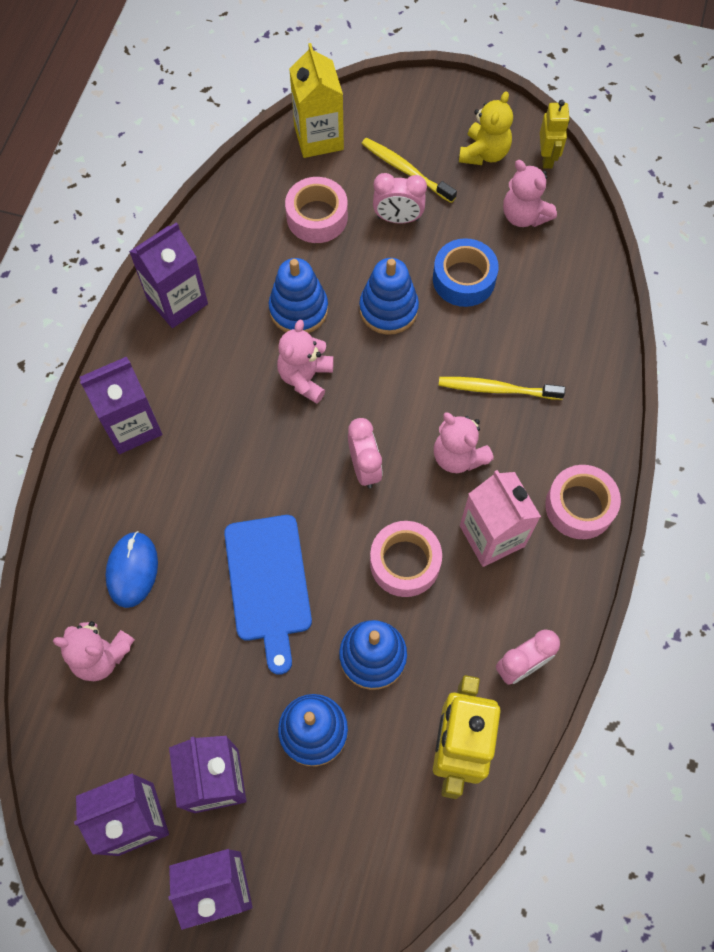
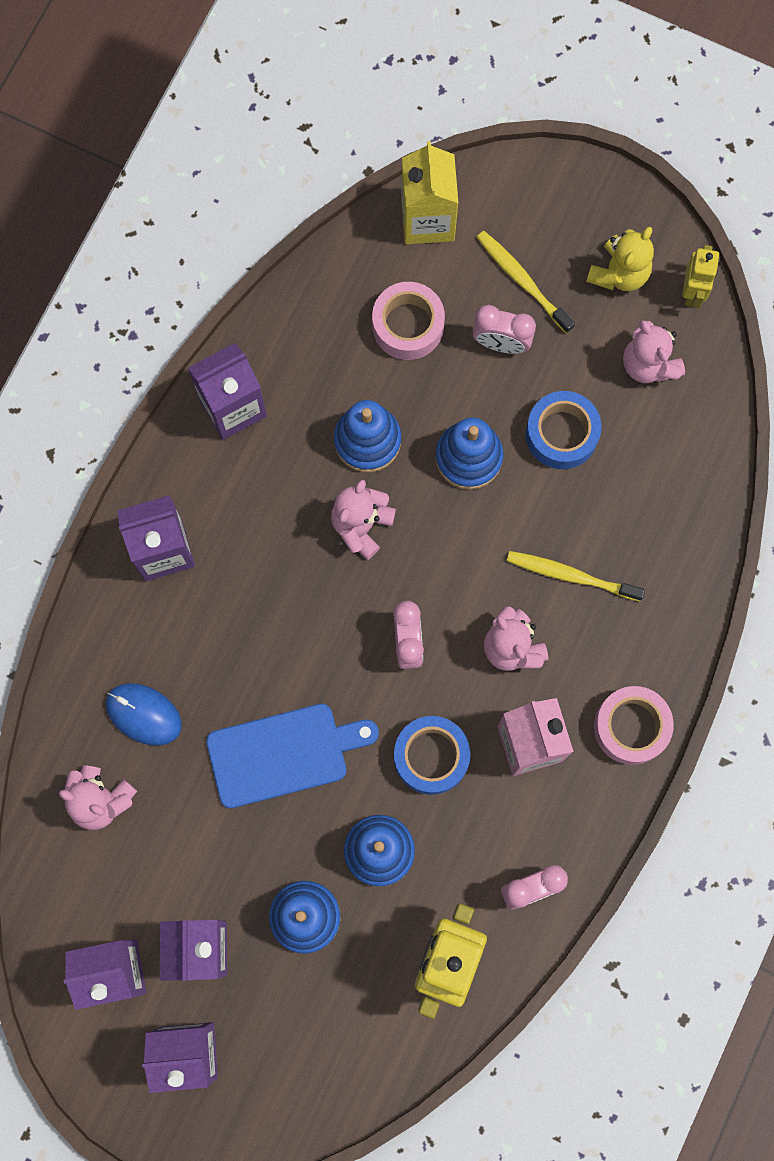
camera: 10 degrees right, 10 degrees up
blue mouse [105,531,158,608] -> blue mouse turned 75 degrees counterclockwise [106,683,182,746]
blue cutting board [224,515,312,675] -> blue cutting board turned 105 degrees counterclockwise [206,704,379,808]
pink tape [370,521,442,597] -> blue tape [394,716,470,795]

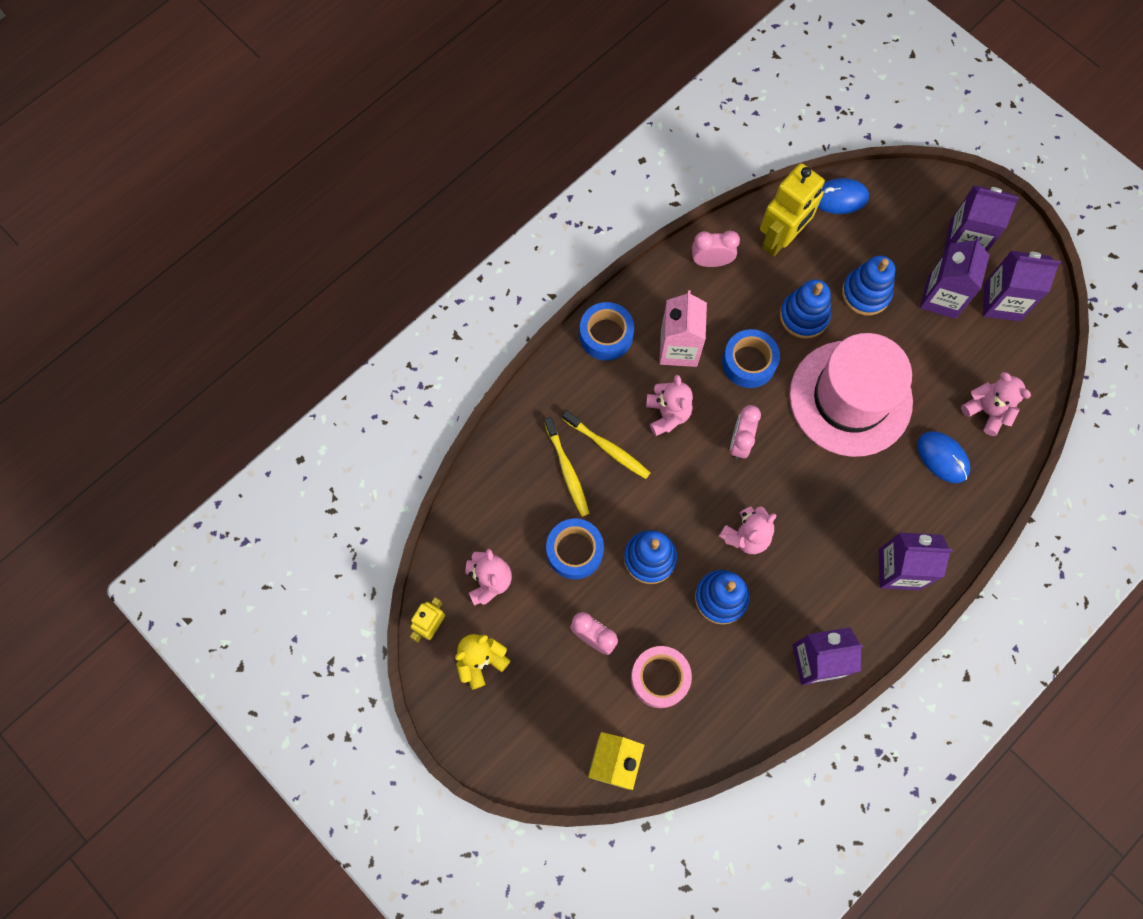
camera: 160 degrees left, 5 degrees down
blue cutting board [206,704,379,808] -> pink hat [790,333,913,457]
yellow toothbrush [476,231,575,334] -> yellow toothbrush moved to [544,417,590,517]
pink tape [594,686,674,765] -> blue tape [580,302,634,361]
none -> blue mouse [818,178,869,214]

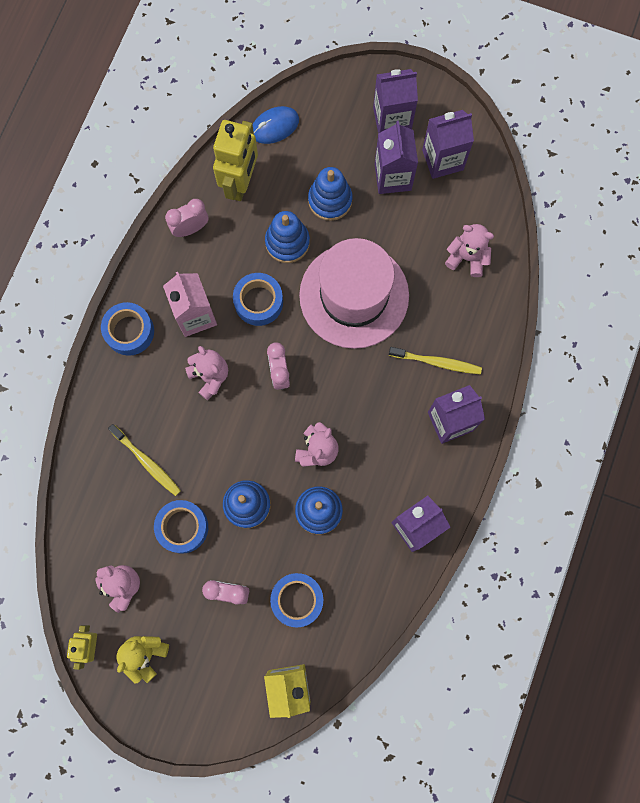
camera: 25 degrees left, 5 degrees up
yellow toothbrush [562,410,651,479] -> yellow toothbrush moved to [389,347,482,374]
pink tape [631,646,692,708] -> blue tape [270,573,323,627]
blue mouse [917,431,970,483] -> none

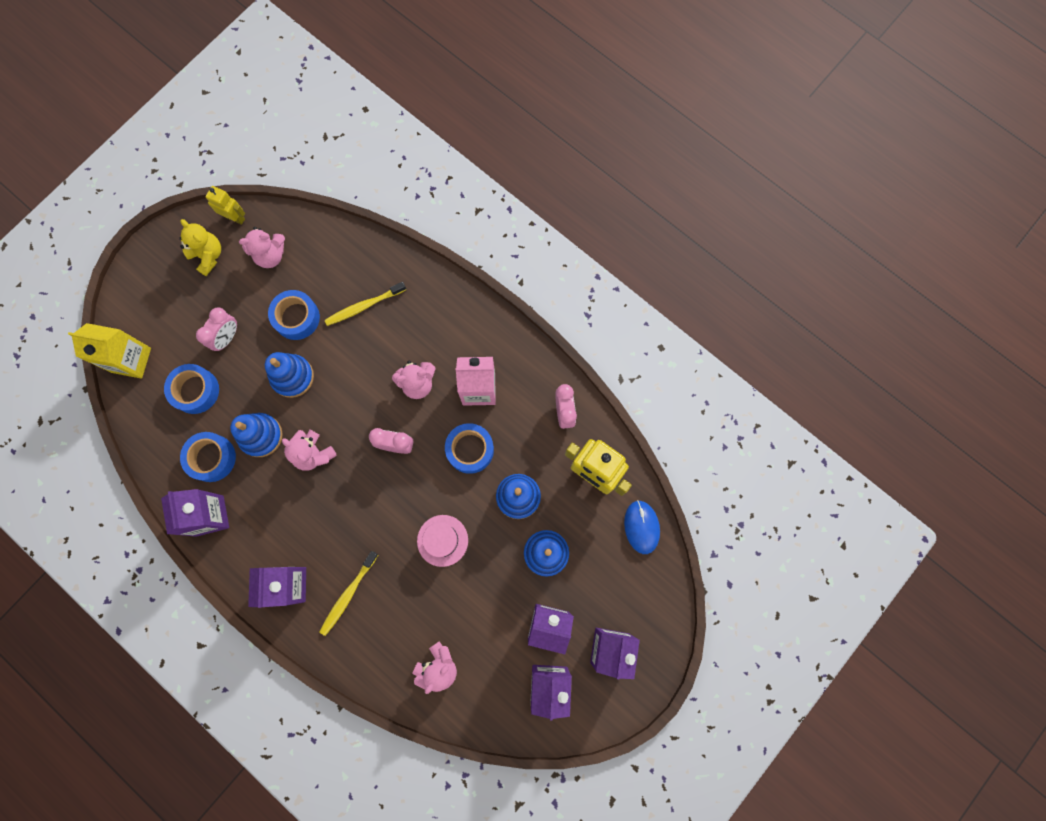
camera: 110 degrees right, 0 degrees up
blue tape [101,302,154,356] -> blue tape moved to [180,432,236,482]
pink hat [299,238,409,349] -> pink hat [417,515,468,567], size x0.47

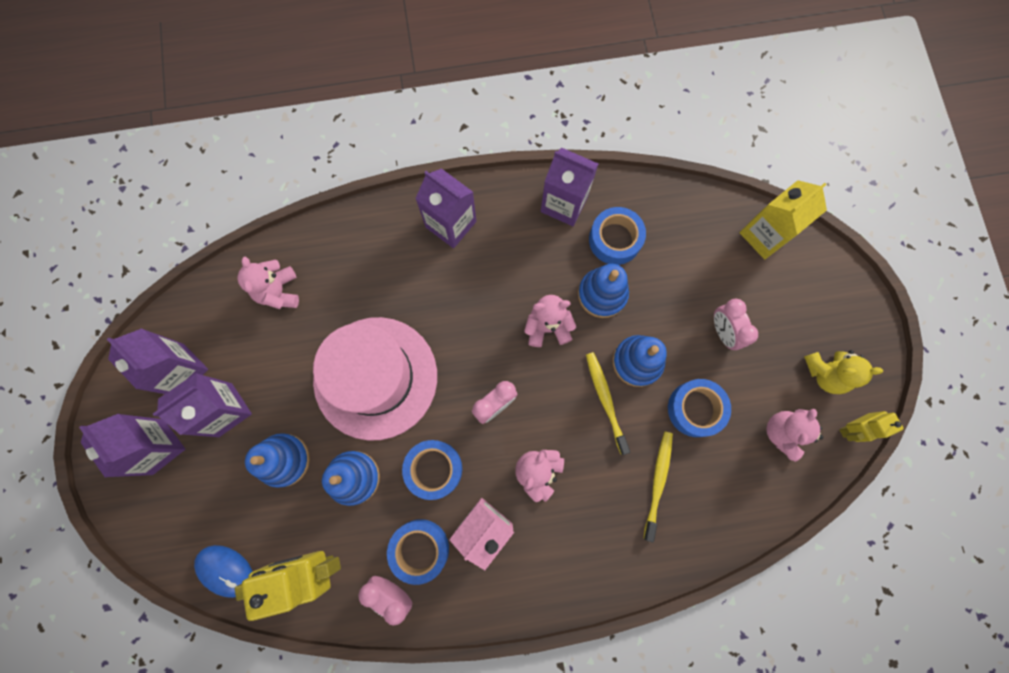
camera: 130 degrees right, 0 degrees up
blue tape [164,364,219,414] -> blue tape moved to [387,519,449,585]
yellow toothbrush [319,551,378,636] -> yellow toothbrush moved to [586,352,630,455]
pink hat [417,515,468,567] -> pink hat [313,317,437,441], size x2.13

